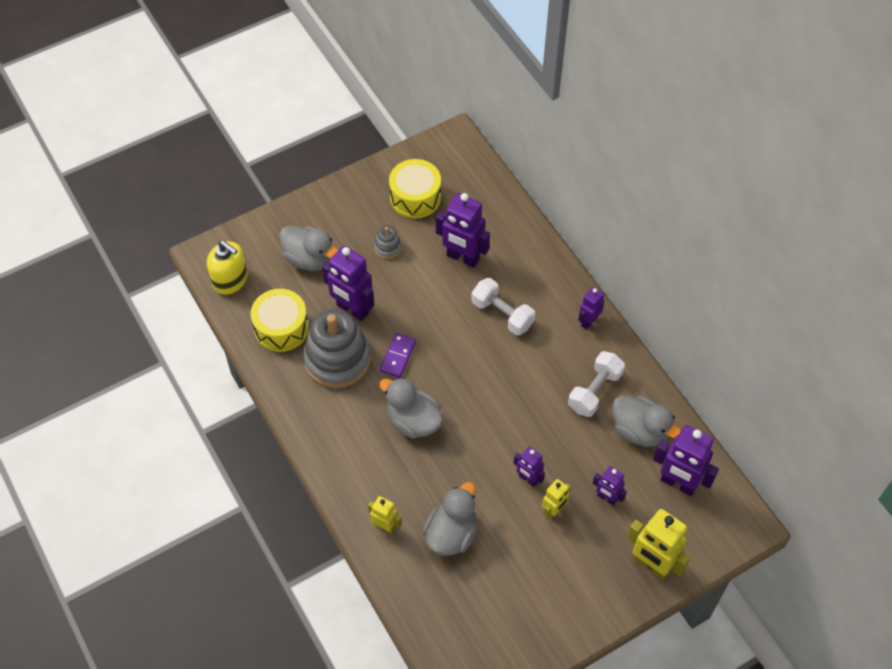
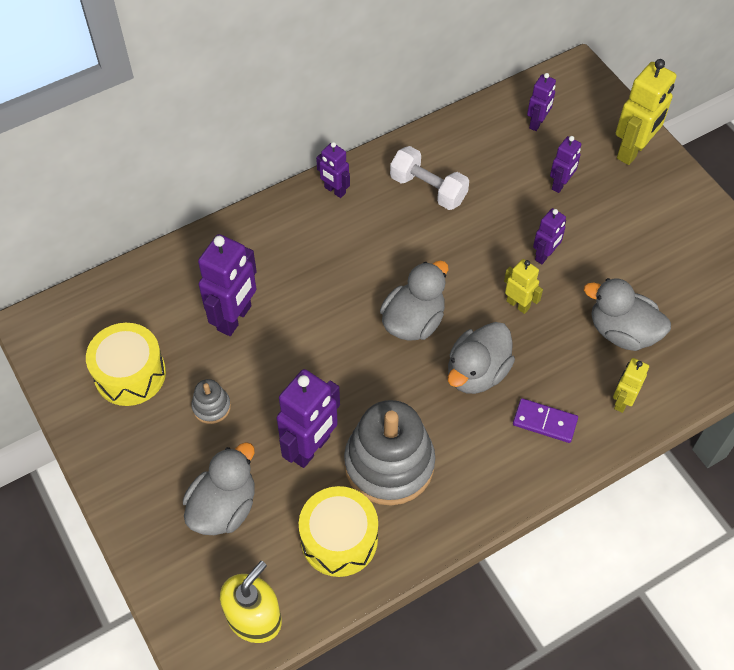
camera: 90 degrees left, 0 degrees up
purple domino [380,333,416,378] -> purple domino moved to [513,398,578,443]
white dumbbell [471,278,535,336] -> none
yellow robot [542,479,571,520] -> yellow robot moved to [504,259,543,314]
grey duck [612,395,681,447] -> grey duck moved to [380,261,448,341]
purple robot [653,425,719,496] -> purple robot [527,73,556,131], size x0.56

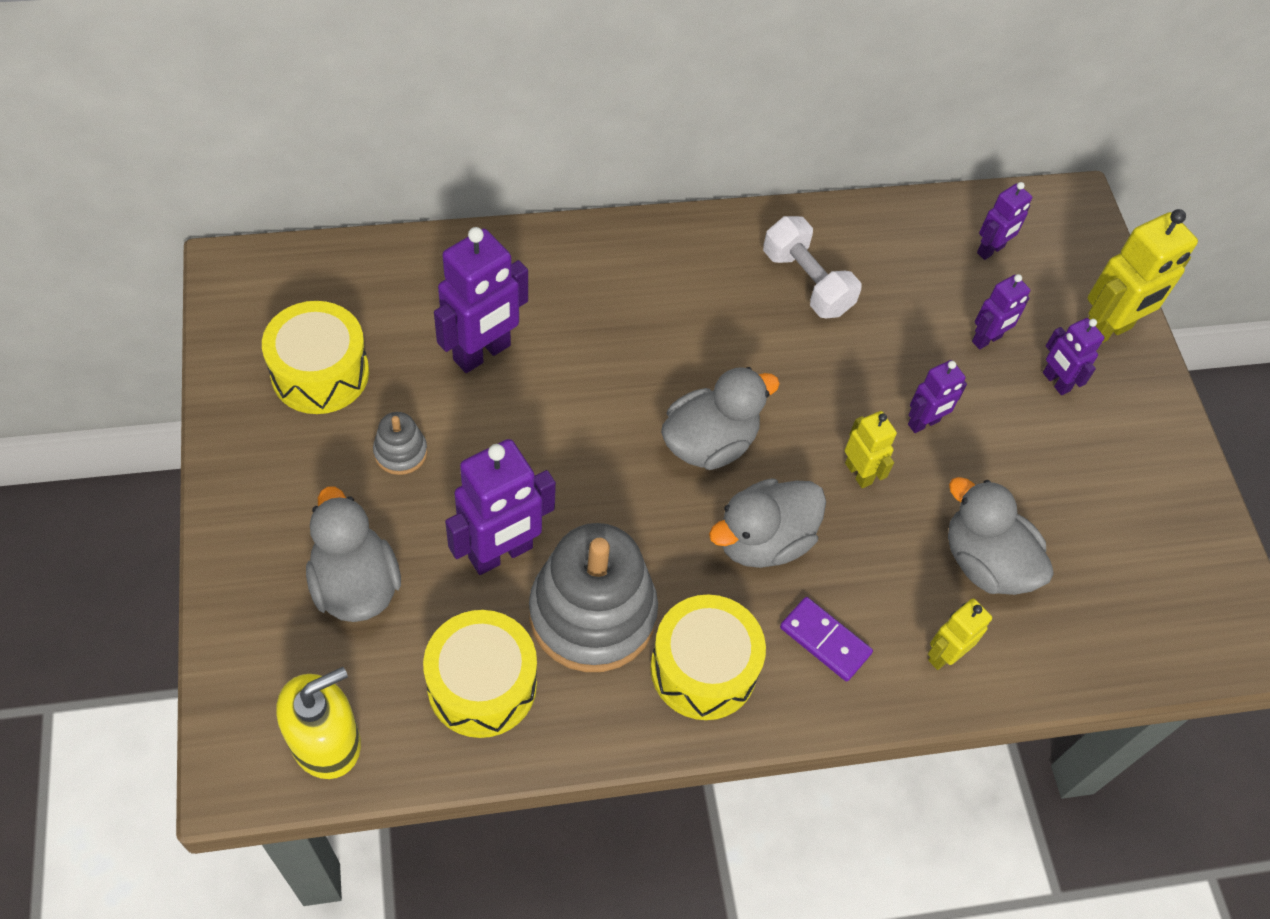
camera: 15 degrees right, 0 degrees up
grey duck [183,442,255,535] -> grey duck turned 75 degrees counterclockwise [306,487,401,622]
purple robot [316,142,350,198] -> purple robot moved to [1043,318,1104,395]
none -> yellow drum [650,594,766,720]

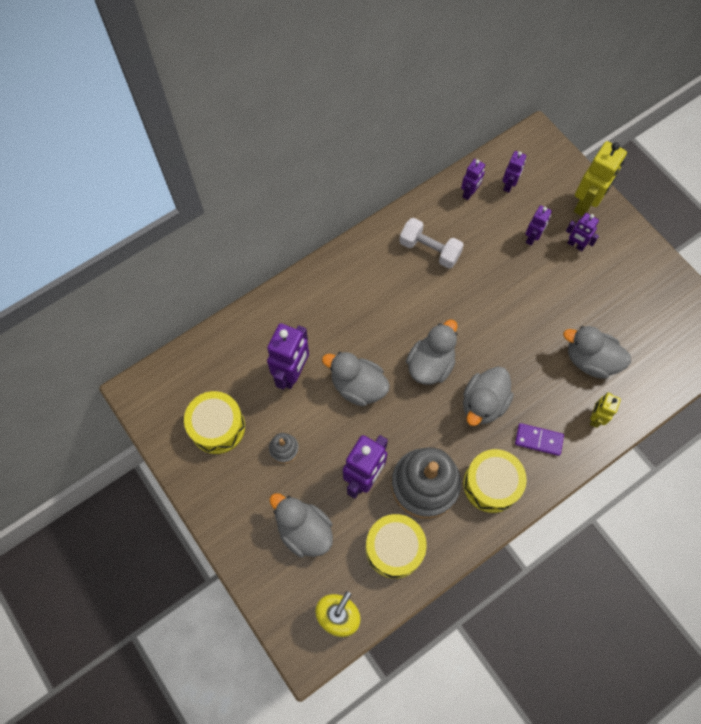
camera: 20 degrees left, 10 degrees up
yellow robot [845,411,897,488] -> none
purple robot [908,360,967,433] -> purple robot moved to [461,159,485,200]
none -> grey duck [322,352,390,406]

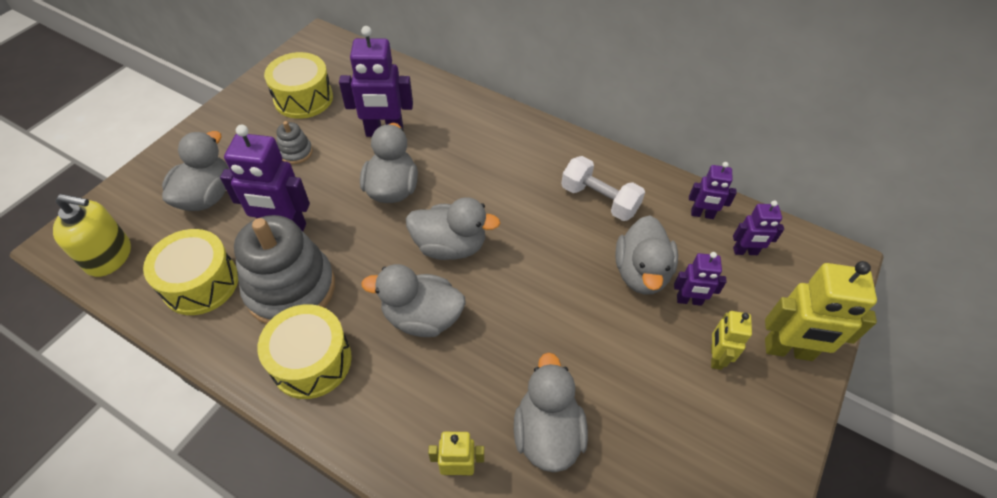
camera: 65 degrees right, 15 degrees down
white dumbbell [399,218,464,269] -> white dumbbell turned 60 degrees counterclockwise [561,156,645,221]
purple domino [515,423,564,456] -> none
purple robot [566,213,599,251] -> yellow robot [711,311,752,370]
none -> grey duck [615,216,678,295]

